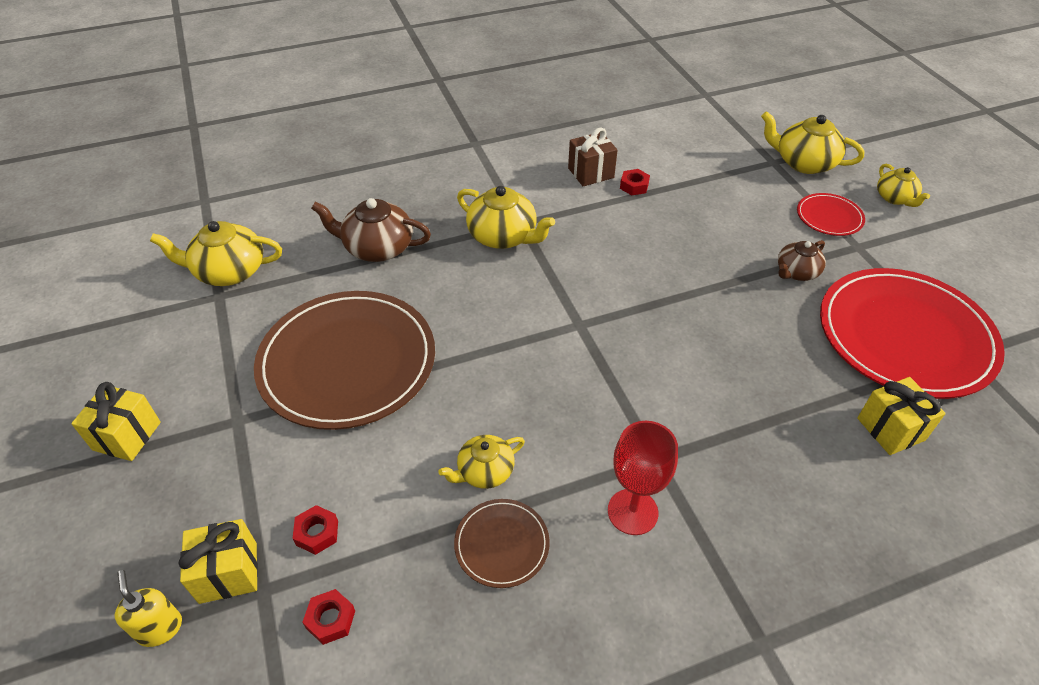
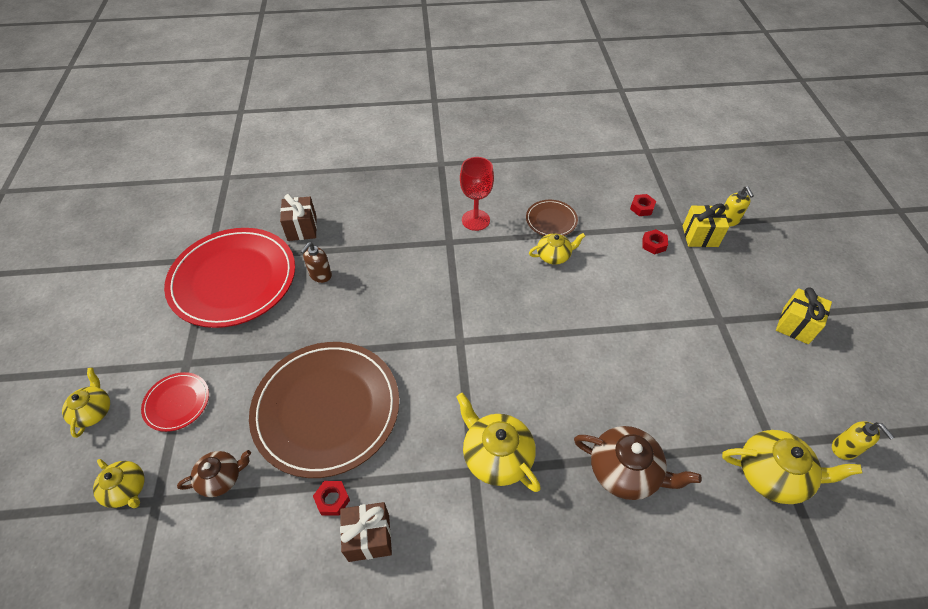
camera: 165 degrees left, 5 degrees up
brown plate [254,291,435,430] -> brown plate moved to [249,342,399,478]
yellow teapot [761,111,864,174] -> yellow teapot [93,459,145,508], size x0.62
brown teapot [778,240,826,281] -> brown teapot moved to [177,450,251,497]
yellow gift [857,377,946,455] -> brown gift [280,194,317,241]
none -> brown soap dispenser [301,242,332,283]
none -> yellow soap dispenser [832,421,894,460]

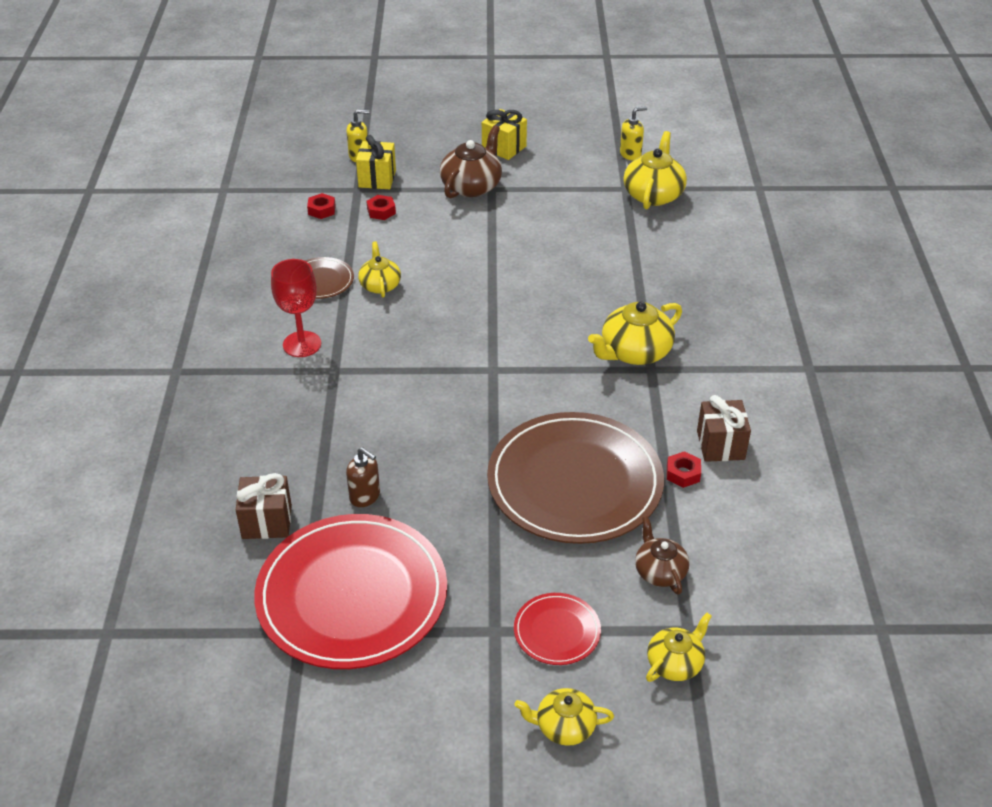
camera: 85 degrees left, 10 degrees down
brown teapot [574,426,702,500] -> brown teapot moved to [440,125,502,199]

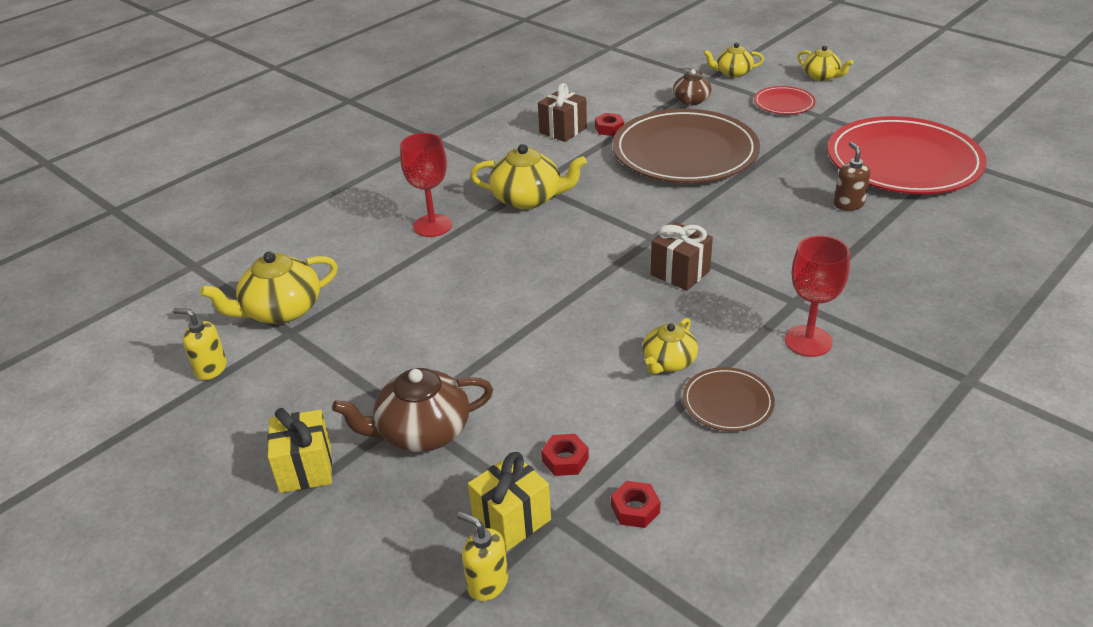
camera: 135 degrees left, 5 degrees down
brown gift [236,473,292,539] -> brown gift moved to [651,222,713,291]
none -> red goblet [400,133,452,237]

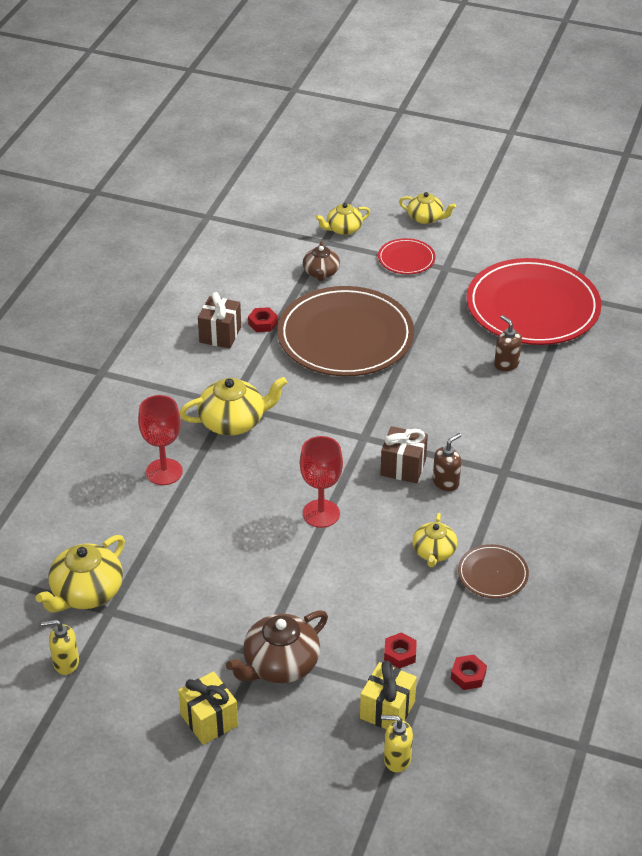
camera: 25 degrees left, 5 degrees up
red goblet [785,235,850,357] -> red goblet moved to [300,436,343,528]
none -> brown soap dispenser [433,433,461,491]

